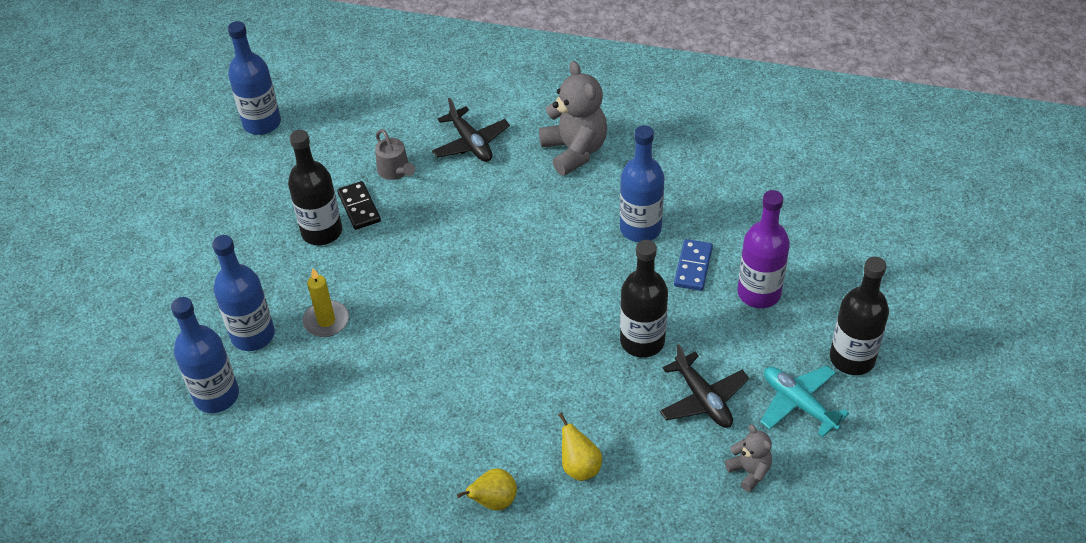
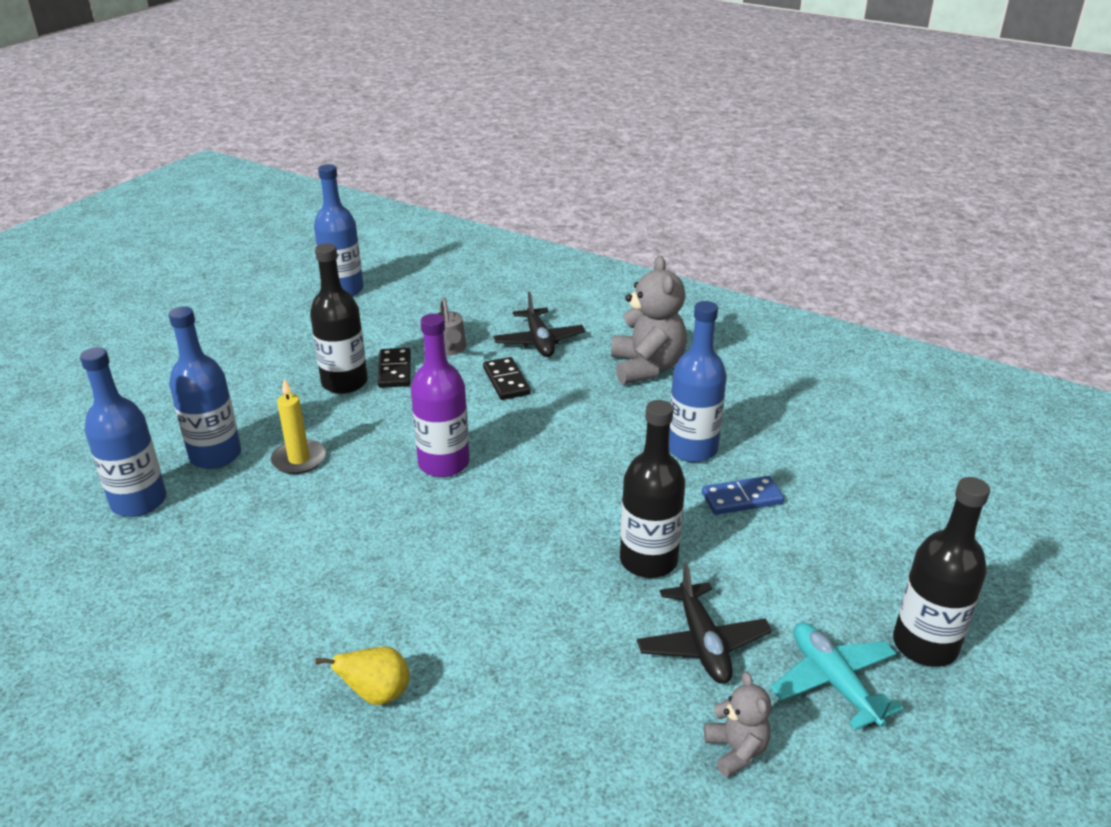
camera: 15 degrees right, 15 degrees down
yellow pear [558,413,602,481] -> none
blue domino [674,239,713,291] -> blue domino turned 45 degrees clockwise [702,476,784,515]
purple bottle [737,190,790,308] -> purple bottle moved to [411,314,470,477]
none -> black domino [483,357,531,400]

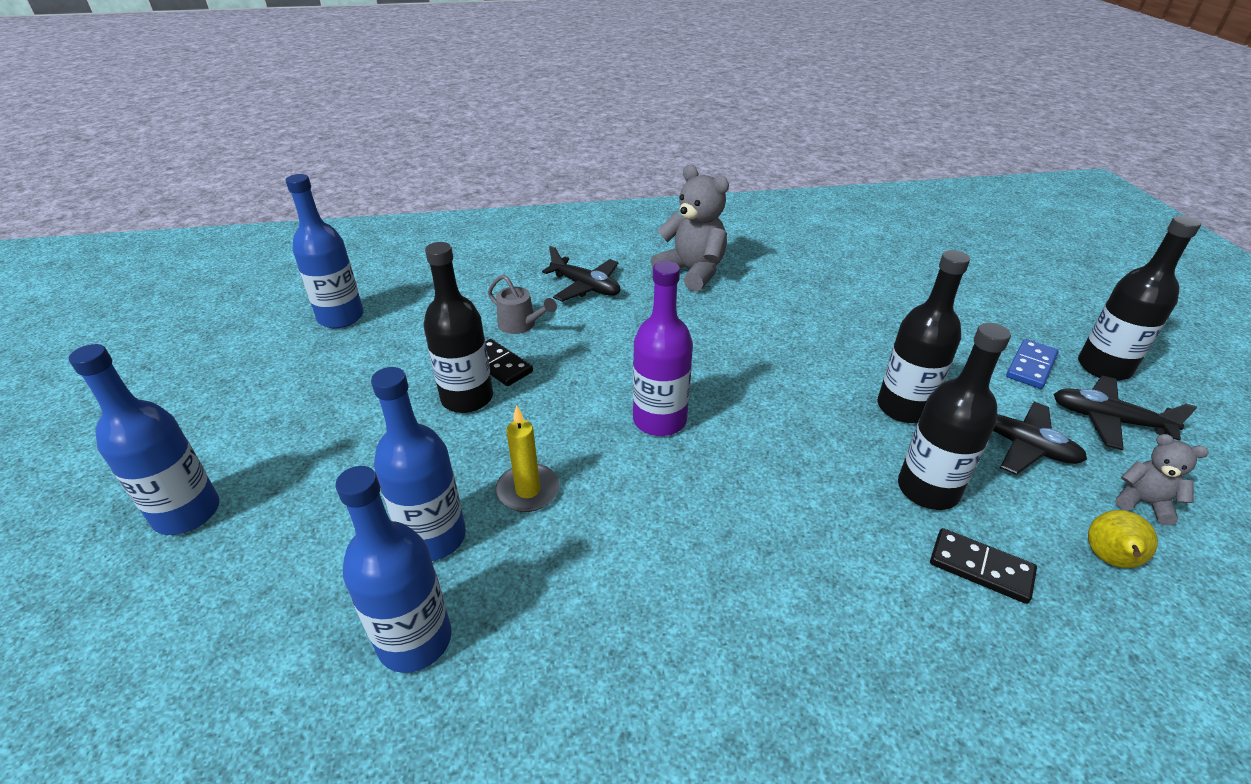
camera: 40 degrees left, 5 degrees up
yellow pear [315,647,410,705] -> yellow pear moved to [1088,510,1158,568]
black domino [483,357,531,400] -> black domino moved to [930,528,1037,604]
blue bottle [669,301,727,462] -> blue bottle moved to [69,344,219,535]
blue domino [702,476,784,515] -> blue domino moved to [1006,339,1059,389]
turquoise plane [770,622,903,730] -> black plane [1053,376,1197,450]
none -> black bottle [898,323,1011,510]

